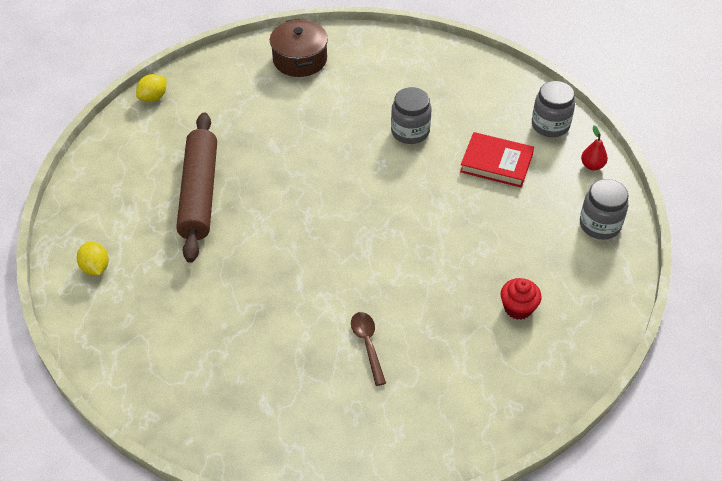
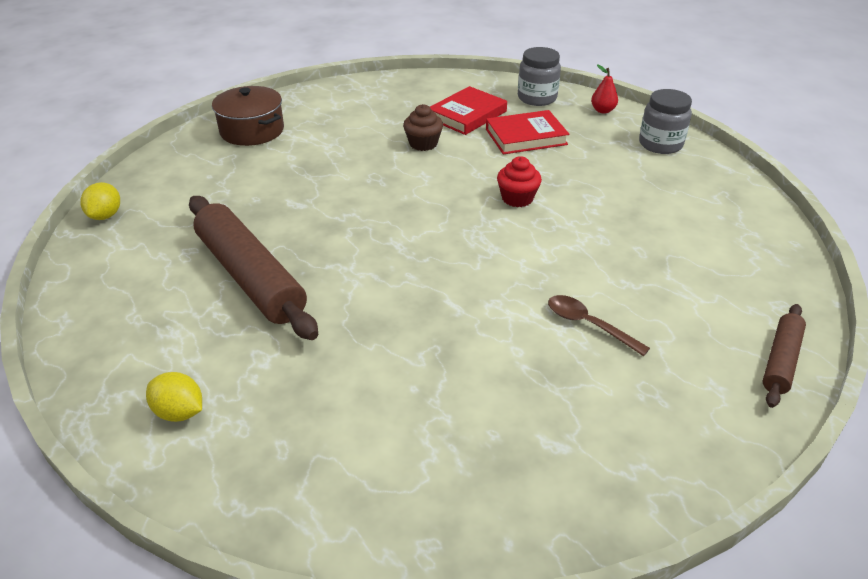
camera: 35 degrees left, 10 degrees down
grey jar [391,87,431,144] -> brown cupcake [403,104,443,151]
red cupcake [501,278,541,320] -> red cupcake moved to [497,156,542,207]
none -> red book [430,86,507,135]
none -> brown rolling pin [763,304,806,408]

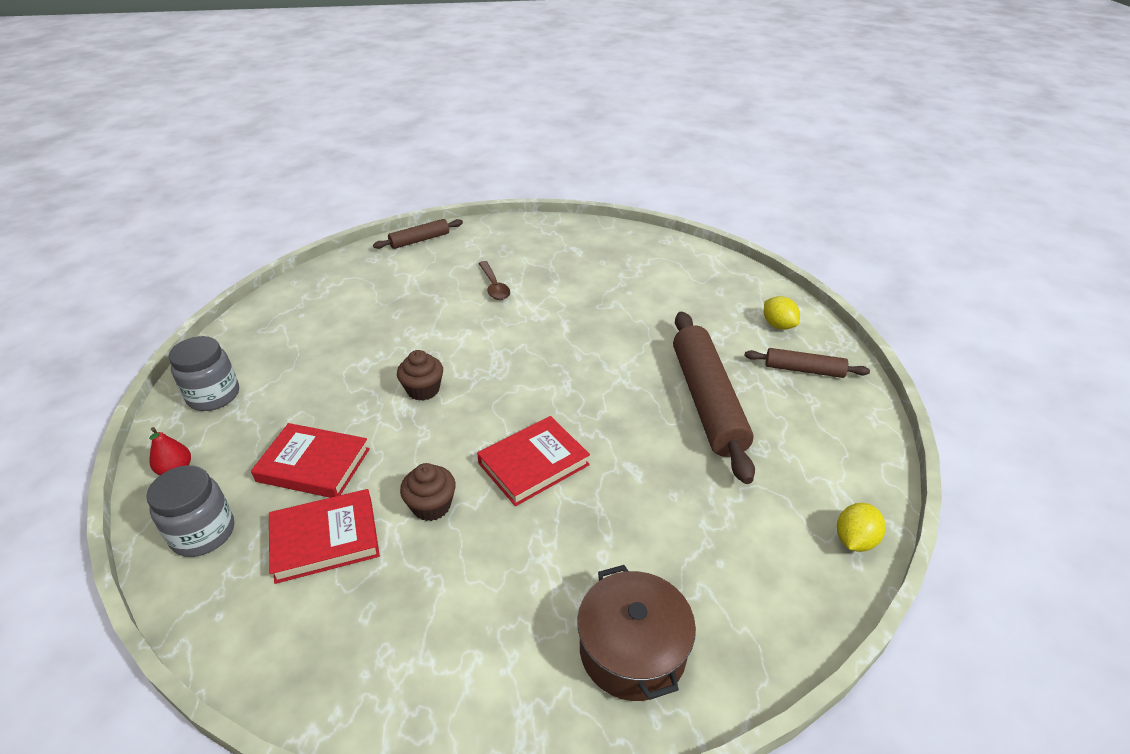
camera: 150 degrees left, 0 degrees up
red cupcake [497,156,542,207] -> brown cupcake [397,350,443,401]
none -> red book [477,416,590,506]
none -> brown rolling pin [745,348,870,378]

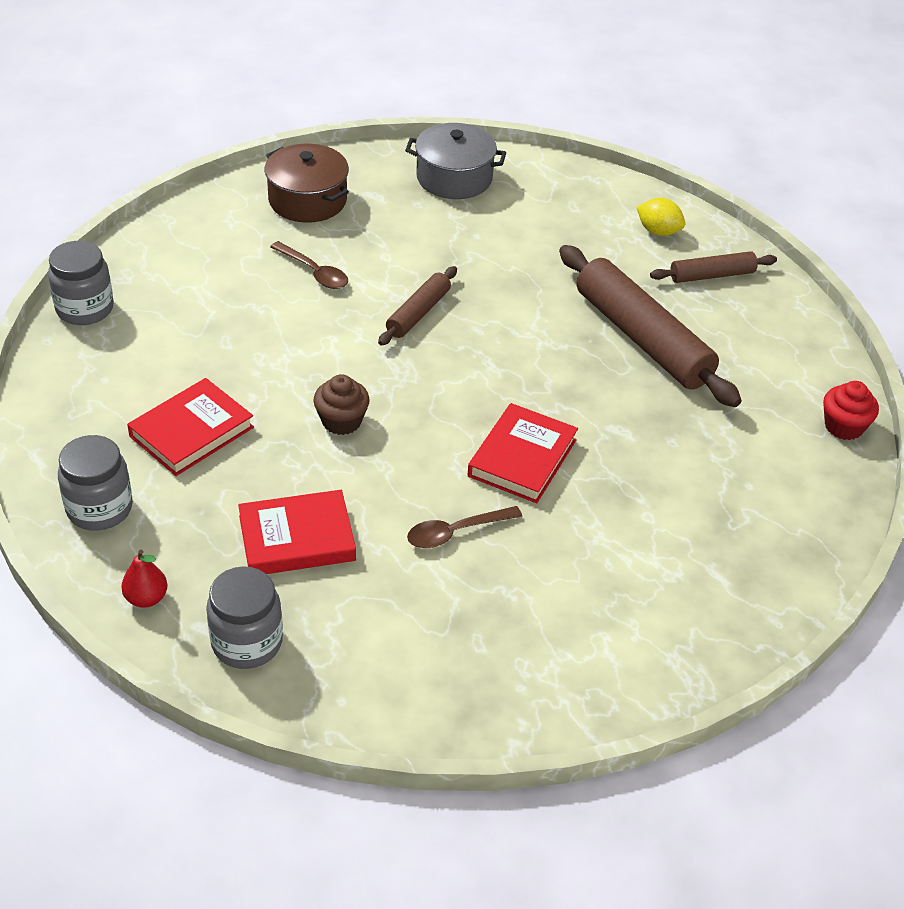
camera: 30 degrees left, 5 degrees up
red book [269,489,380,584] -> red book moved to [127,378,254,476]
brown rolling pin [373,219,463,249] -> brown rolling pin moved to [378,266,457,346]
brown cupcake [400,463,456,521] -> brown spoon [407,506,522,548]
brown pot [577,565,696,701] -> brown pot moved to [265,144,349,223]
yellow lemon [837,503,885,552] -> red cupcake [823,381,879,440]
none -> grey jar [48,241,114,325]
none -> grey pot [405,123,506,199]

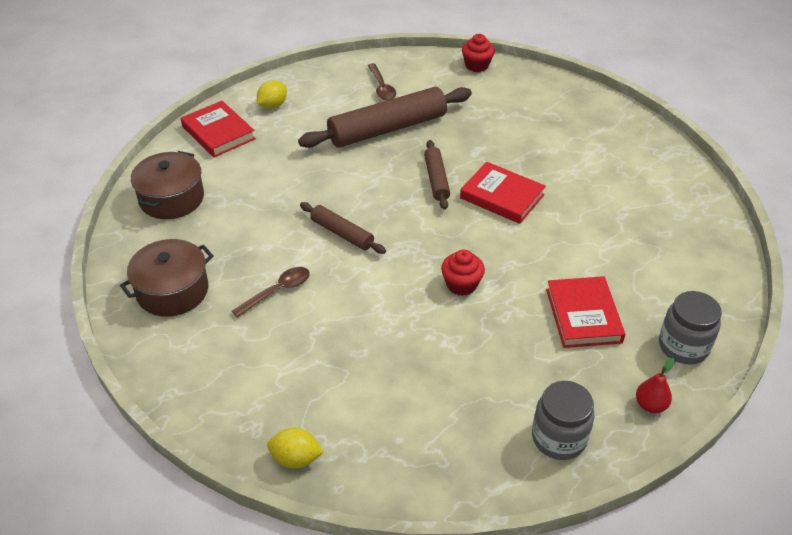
camera: 80 degrees left, 0 degrees up
grey jar [48,241,114,325] -> yellow lemon [267,428,324,468]
red book [127,378,254,476] -> red book moved to [181,101,256,157]
brown cupcake [313,374,370,435] -> red cupcake [441,250,485,296]
grey pot [405,123,506,199] -> brown pot [131,151,204,219]
brown spoon [407,506,522,548] -> brown spoon moved to [367,63,396,101]
brown rolling pin [650,251,777,283] -> brown rolling pin moved to [424,140,450,210]

